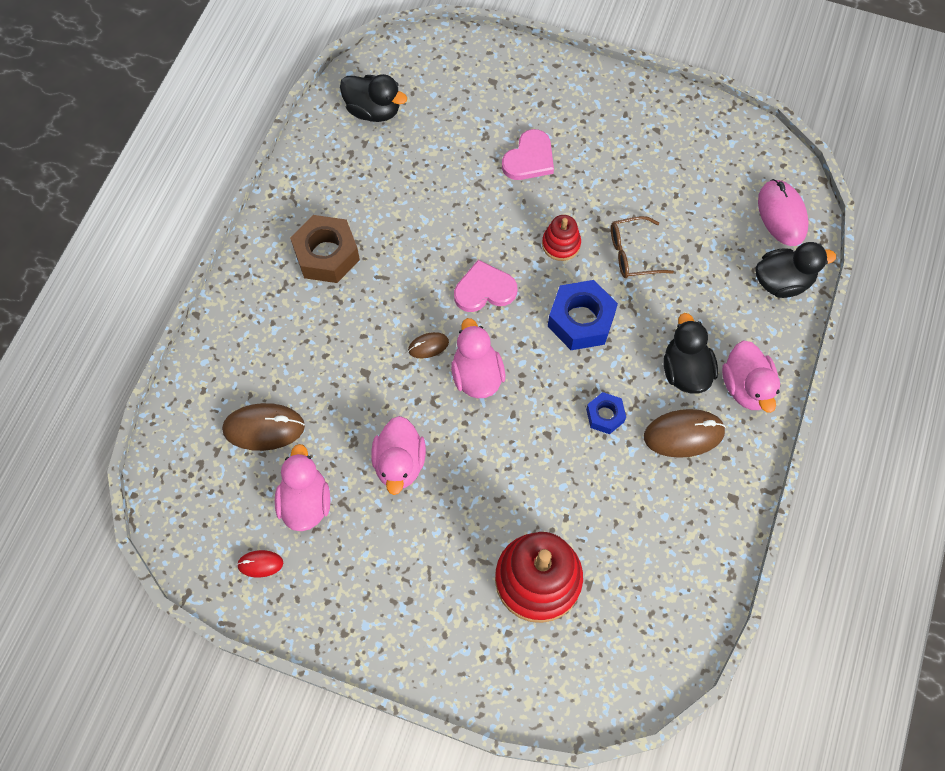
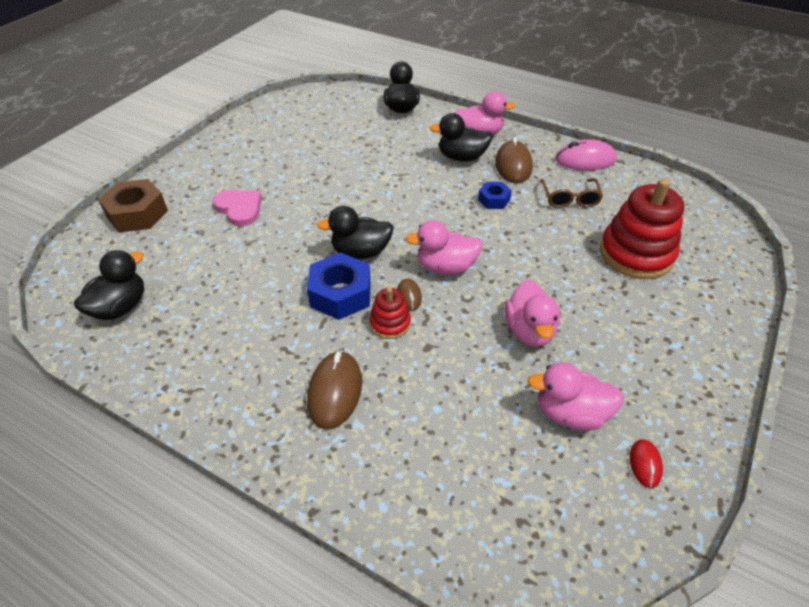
camera: 80 degrees left, 20 degrees down
brown mouse [222,403,305,451] -> brown mouse moved to [307,350,362,429]
brown nut [290,215,360,283] -> brown nut moved to [98,179,168,233]
pink duck [371,416,426,495] -> pink duck turned 75 degrees clockwise [504,280,560,347]
pink heart [454,260,517,312] -> black duck [317,206,394,259]
red stacking toy [542,215,581,261] -> red stacking toy moved to [370,288,411,339]
blue nut [548,280,618,350] -> blue nut moved to [307,253,371,320]
brown glasses [611,216,674,278] -> brown glasses moved to [540,178,603,208]
pink mouse [758,179,809,246] -> pink mouse moved to [555,139,617,170]

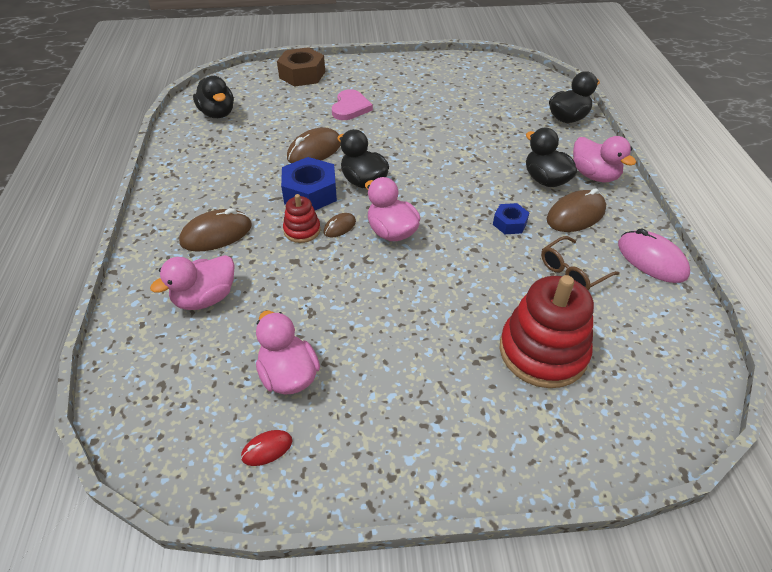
camera: 55 degrees right, 0 degrees up
black duck [74,250,144,320] -> black duck turned 60 degrees clockwise [193,76,234,118]
pink duck [504,280,560,347] -> pink duck moved to [150,255,235,310]
none -> brown mouse [287,127,340,163]

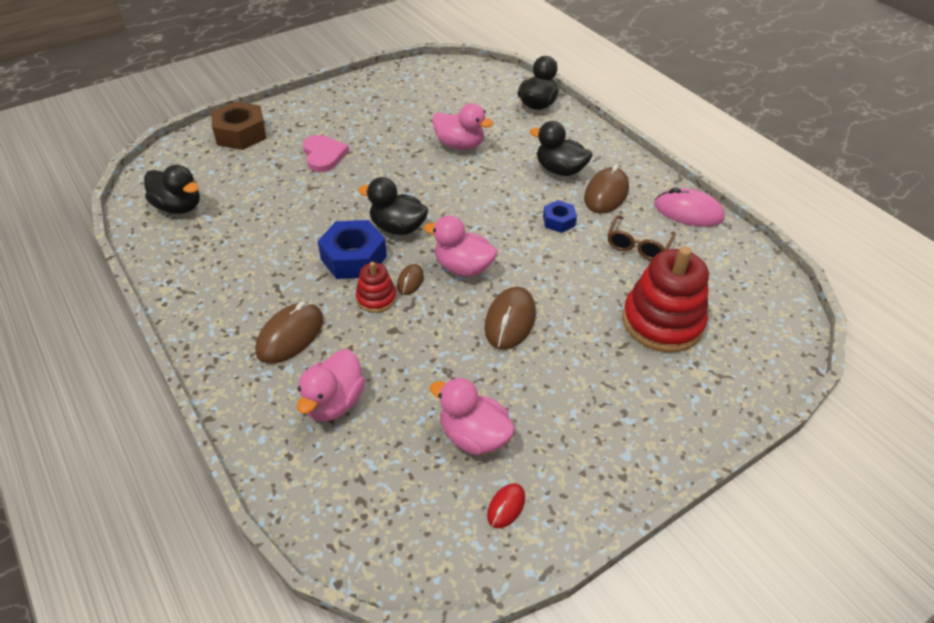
camera: 30 degrees left, 0 degrees up
brown mouse [287,127,340,163] -> brown mouse moved to [484,287,536,350]
pink duck [573,136,636,182] -> pink duck moved to [432,103,493,150]

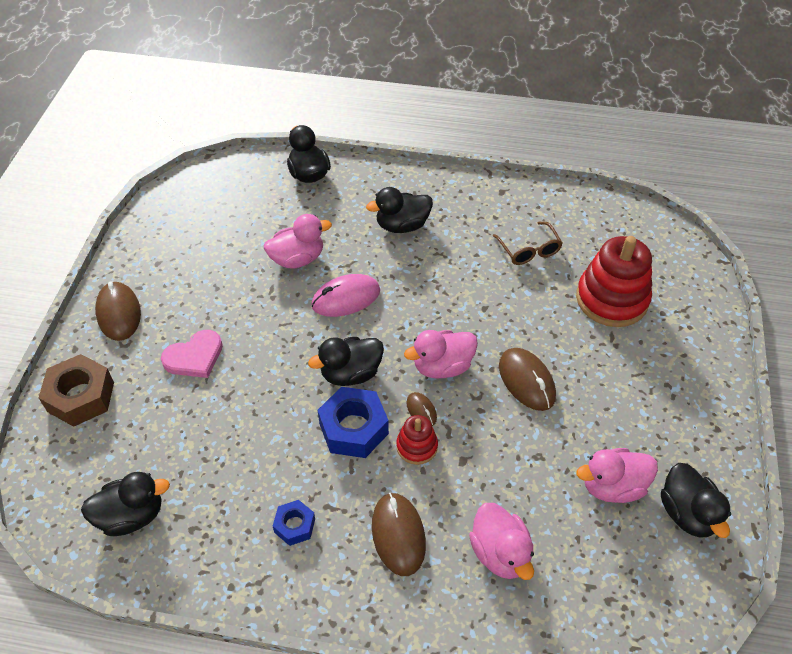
camera: 45 degrees left, 5 degrees up
pink heart [303,135,349,172] -> pink heart turned 120 degrees clockwise [161,330,223,378]
red mouse [487,483,525,528] -> black duck [661,463,731,538]
blue nut [543,200,577,233] -> blue nut moved to [273,500,315,546]
brown mouse [584,164,629,214] -> brown mouse moved to [95,281,141,341]
pink mouse [655,187,725,227] -> pink mouse moved to [311,274,380,317]

